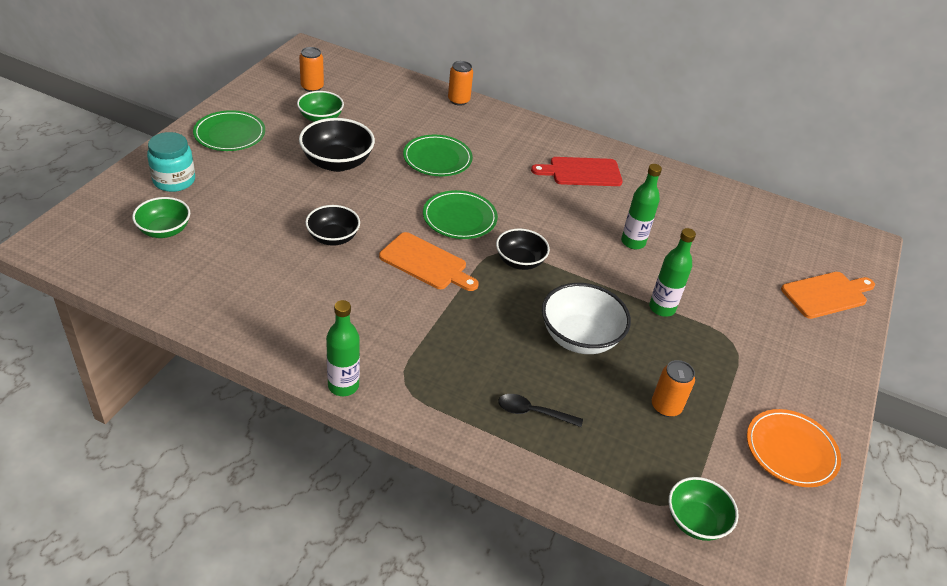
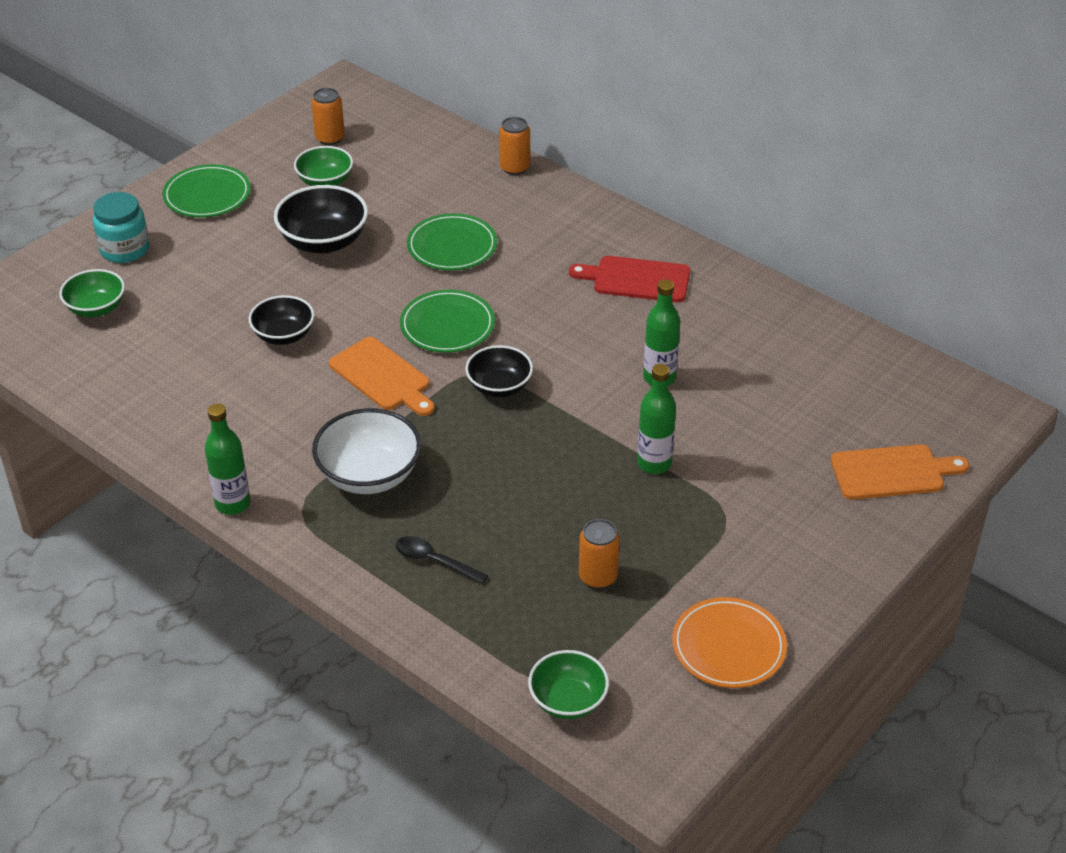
camera: 20 degrees right, 0 degrees up
white bowl [542,283,631,354] -> white bowl moved to [312,408,421,494]

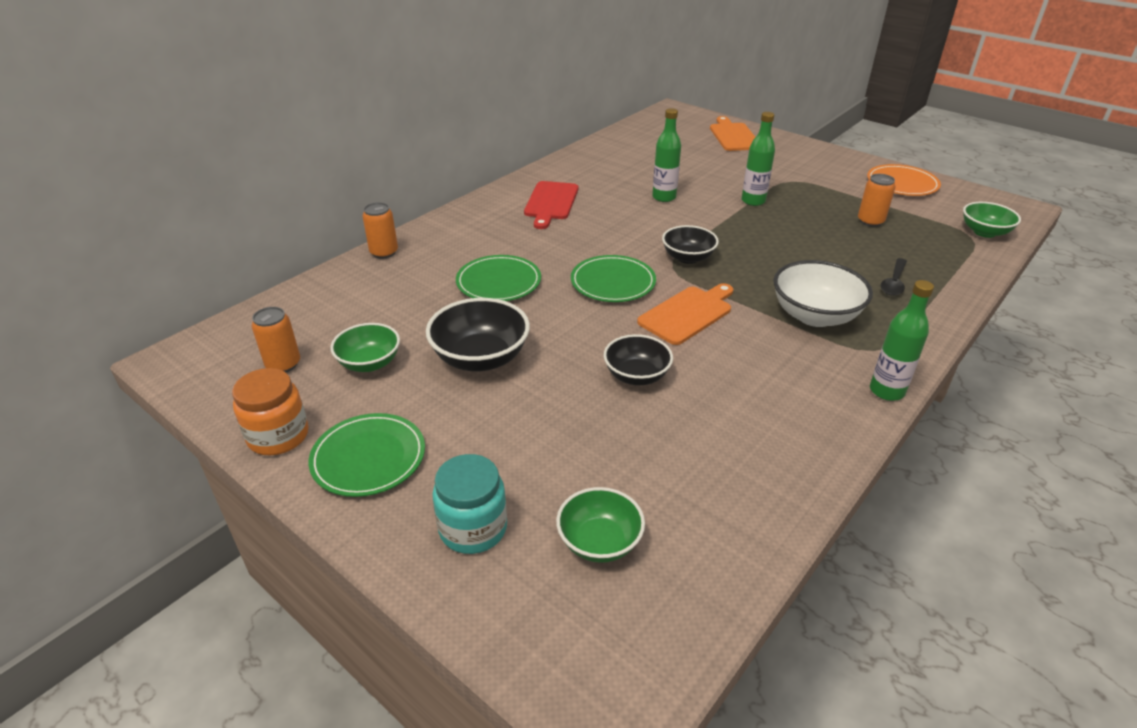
camera: 90 degrees left, 5 degrees down
none -> orange jar [232,368,308,455]

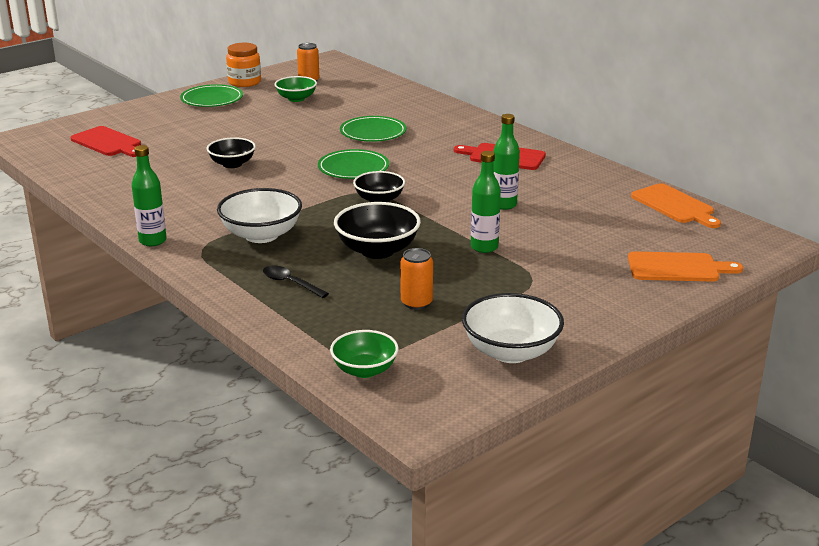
camera: 100 degrees right, 10 degrees down
orange can [362,202,398,259] -> none
black bowl [426,298,530,371] -> black bowl moved to [334,202,421,259]
turquoise jar [433,454,507,554] -> none
green bowl [556,487,645,563] -> red cutting board [71,126,141,157]
orange cutting board [637,283,733,345] -> orange cutting board moved to [631,183,721,228]
orange plate [867,164,941,196] -> white bowl [462,293,564,363]

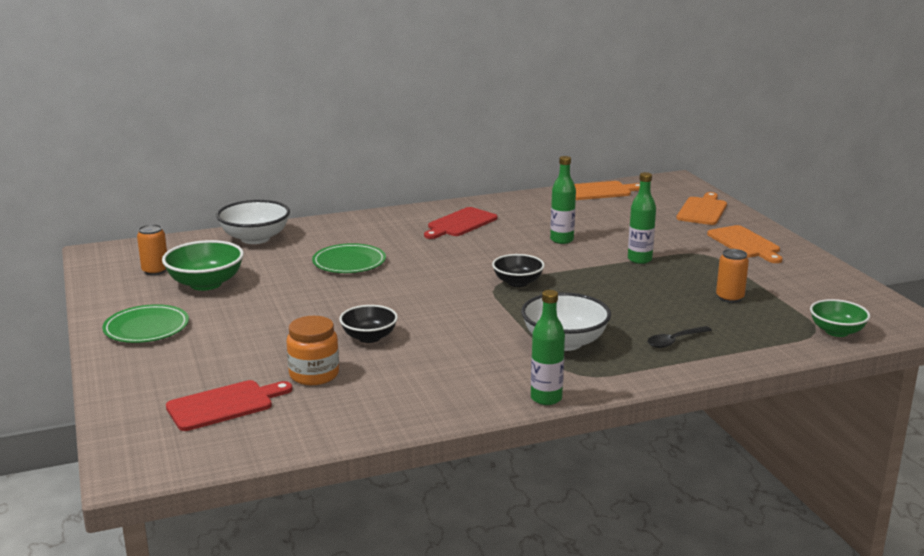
camera: 70 degrees left, 5 degrees down
orange jar [226,43,261,87] -> orange jar moved to [286,316,339,385]
green bowl [275,76,317,102] -> green bowl [162,240,244,291], size x1.52
green plate [318,149,389,179] -> none
black bowl [334,202,421,259] -> none
white bowl [462,293,564,363] -> white bowl moved to [216,200,290,244]
none -> orange cutting board [707,225,783,263]

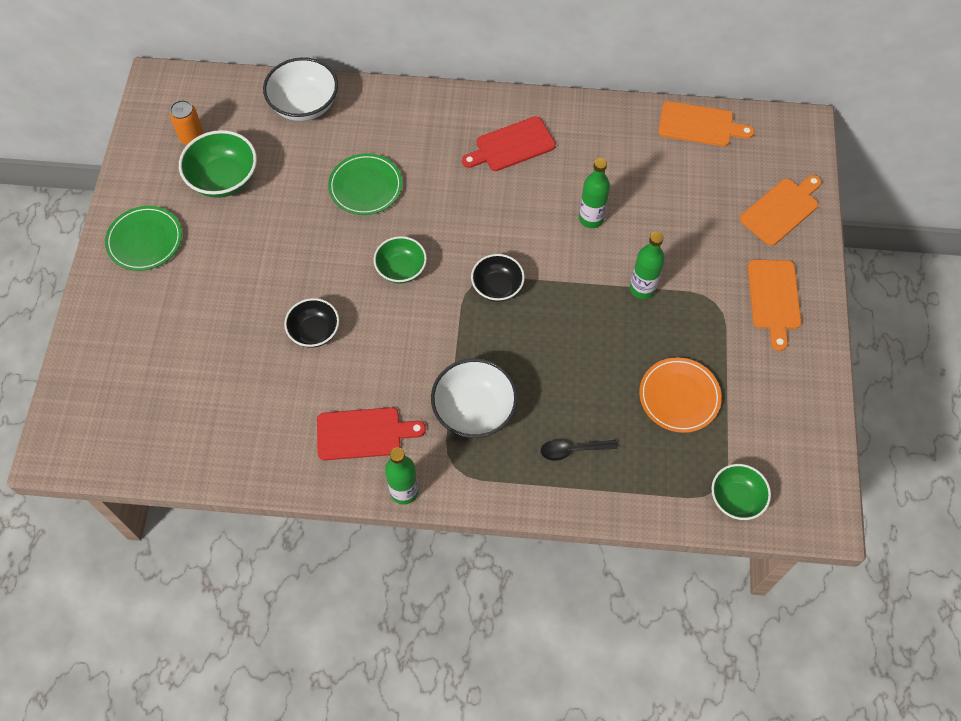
camera: 25 degrees right, 40 degrees up
red cutting board [166,380,293,431] -> red cutting board moved to [317,407,426,460]
orange jar [286,316,339,385] -> none
orange can [716,249,749,303] -> orange plate [639,357,722,433]
none -> green bowl [374,236,427,283]

